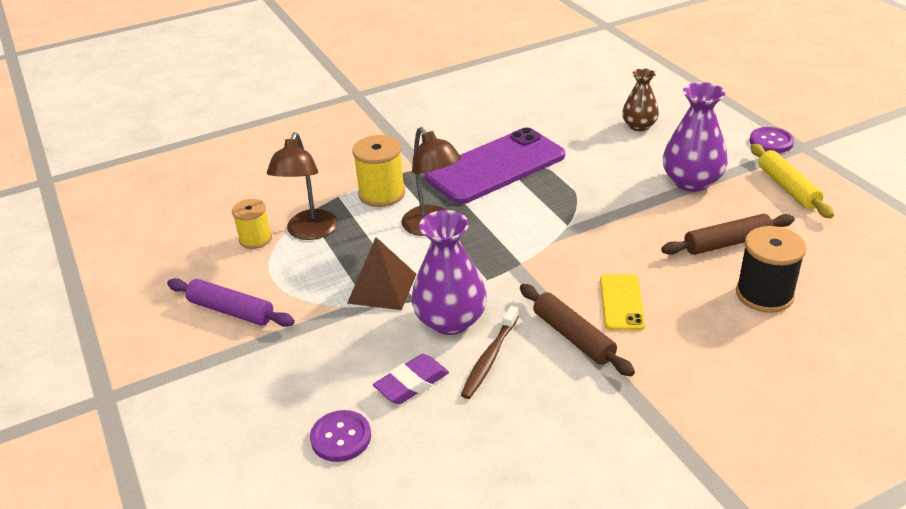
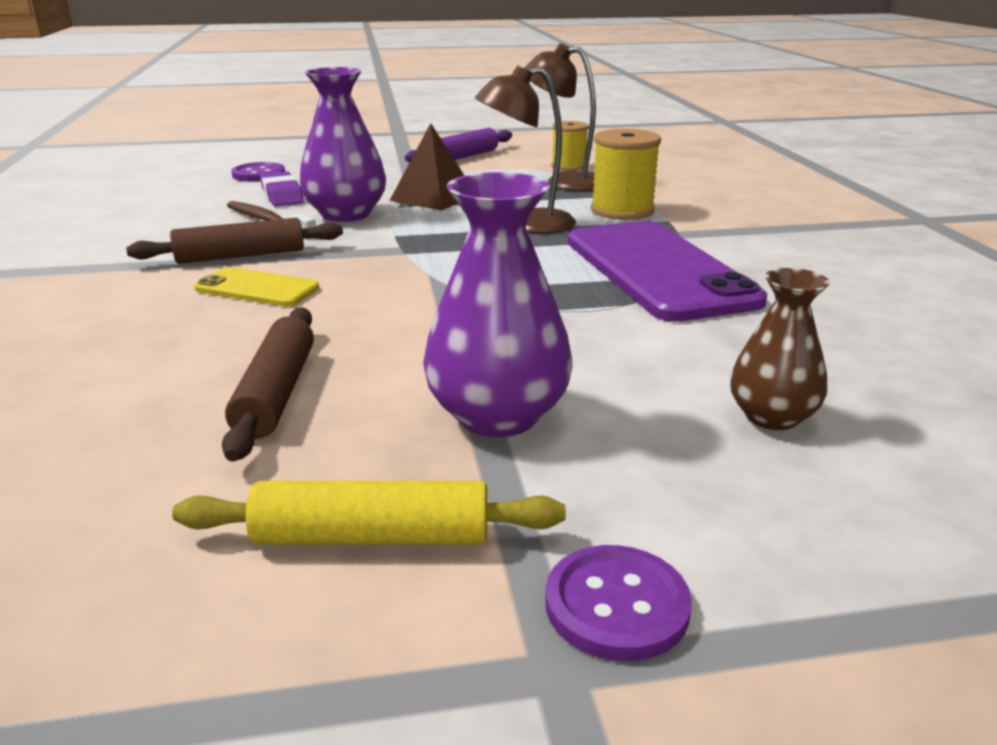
camera: 105 degrees right, 10 degrees down
black spool [736,226,806,313] -> none

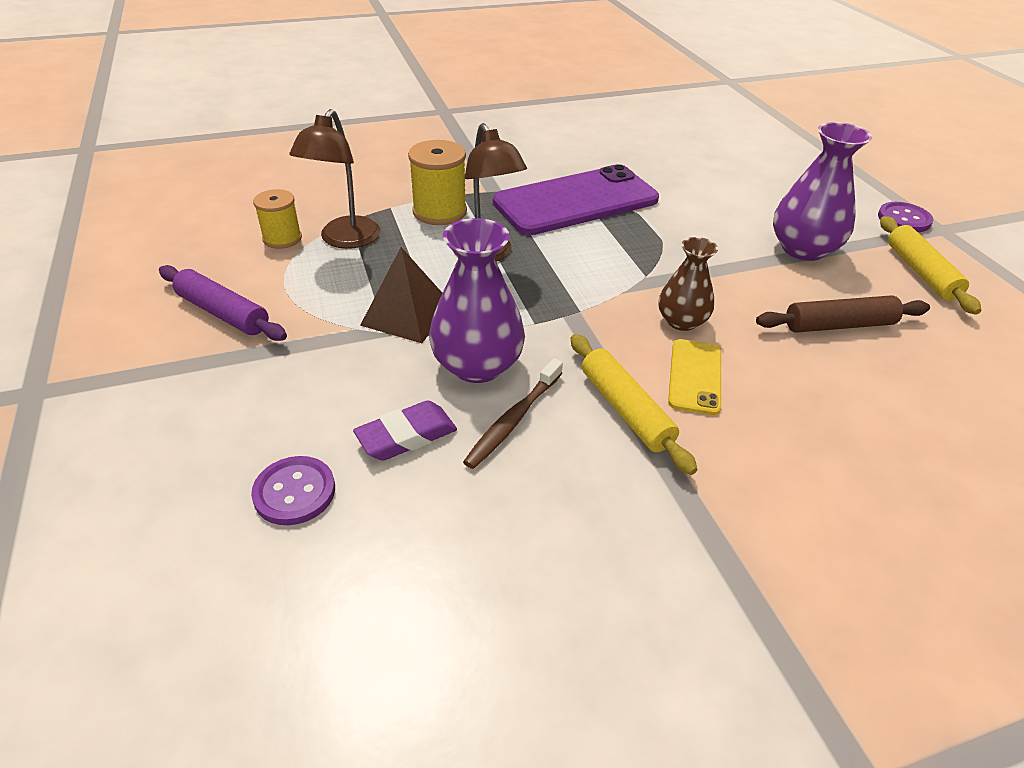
camera: 100 degrees left, 15 degrees up
brown rolling pin [126,218,343,264] -> yellow rolling pin [571,334,698,475]
brown vase [730,268,830,430] -> brown vase moved to [659,237,718,331]

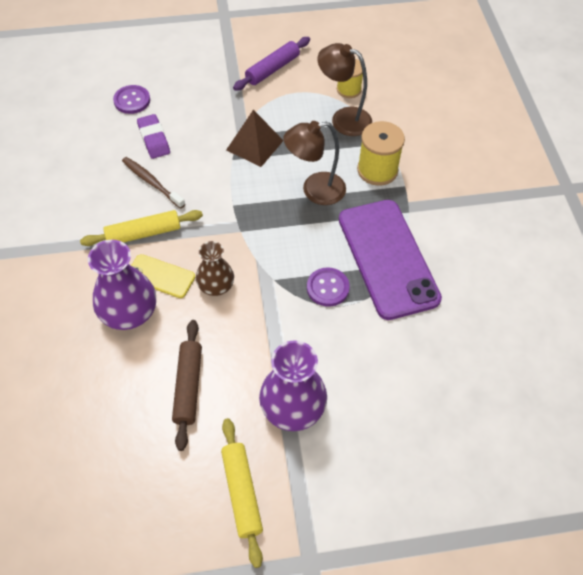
camera: 100 degrees right, 15 degrees up
purple vase [429,218,525,383] -> purple vase moved to [88,240,156,330]
purple button [878,202,933,232] -> purple button moved to [307,268,350,306]
yellow rolling pin [880,216,981,315] -> yellow rolling pin turned 75 degrees clockwise [221,418,263,568]

